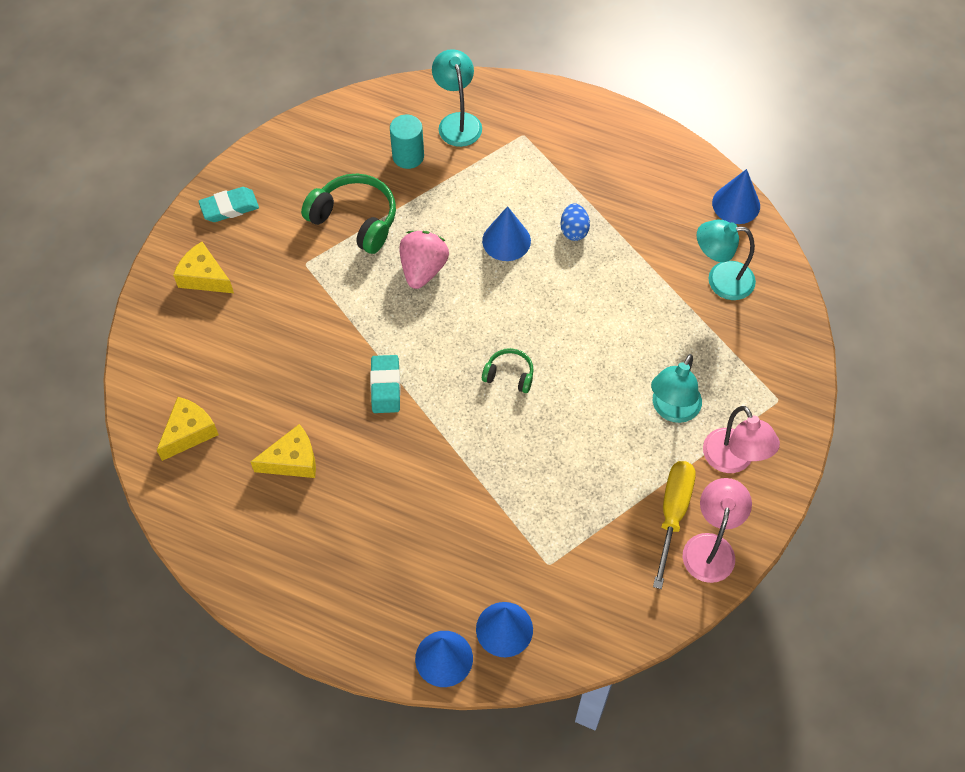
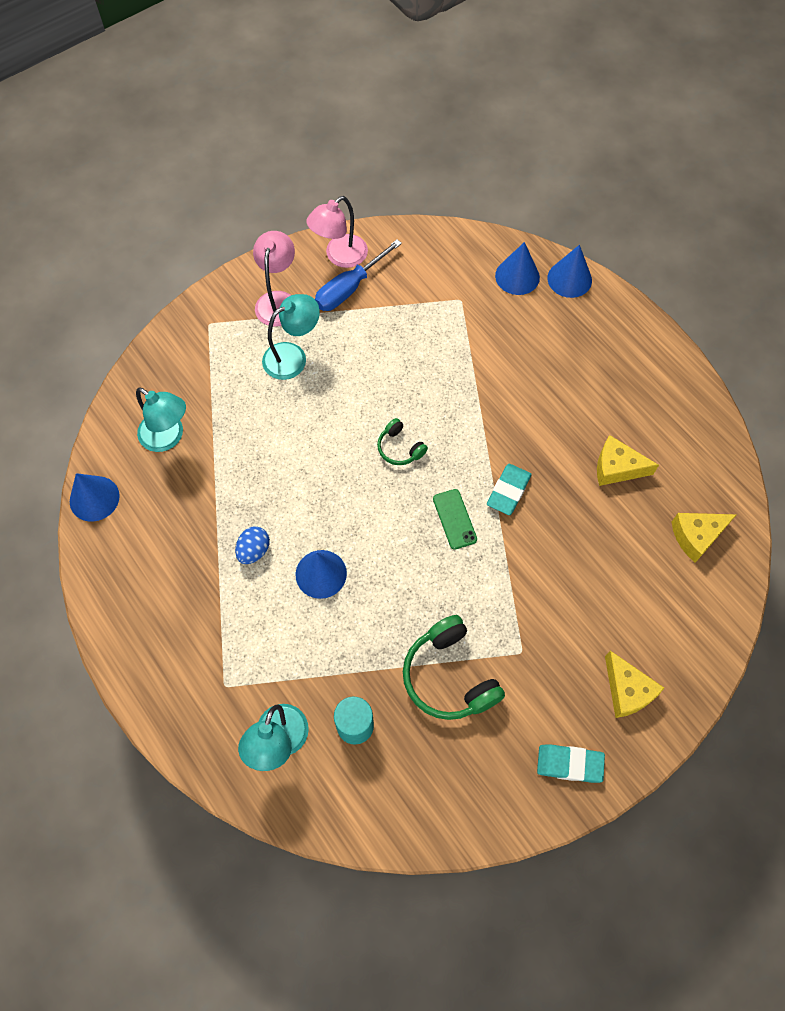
camera: 150 degrees left, 5 degrees up
pink strawberry [400,231,449,289] -> none
yellow screwdriver [653,461,696,589] -> blue screwdriver [315,239,402,311]
none -> green phone [433,489,477,550]

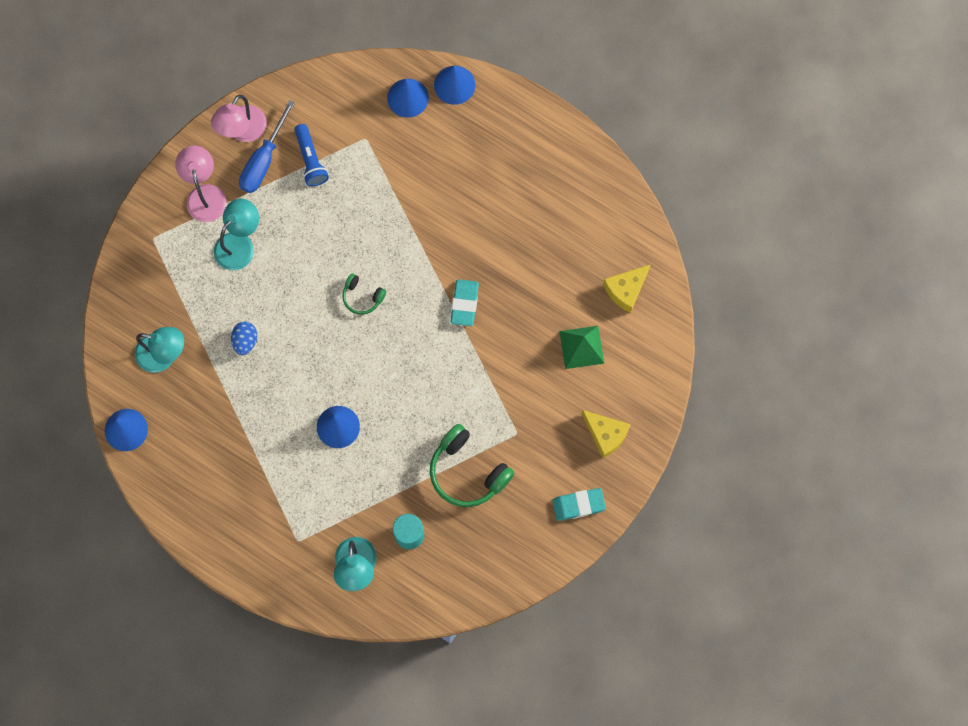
camera: 20 degrees left, 10 degrees up
blue egg [235,526,270,564] -> blue egg moved to [231,322,257,355]
green phone [433,489,477,550] -> none
yellow cheese [597,435,659,486] -> none
none -> blue flashlight [295,124,329,186]
none -> green pyramid [559,326,605,369]

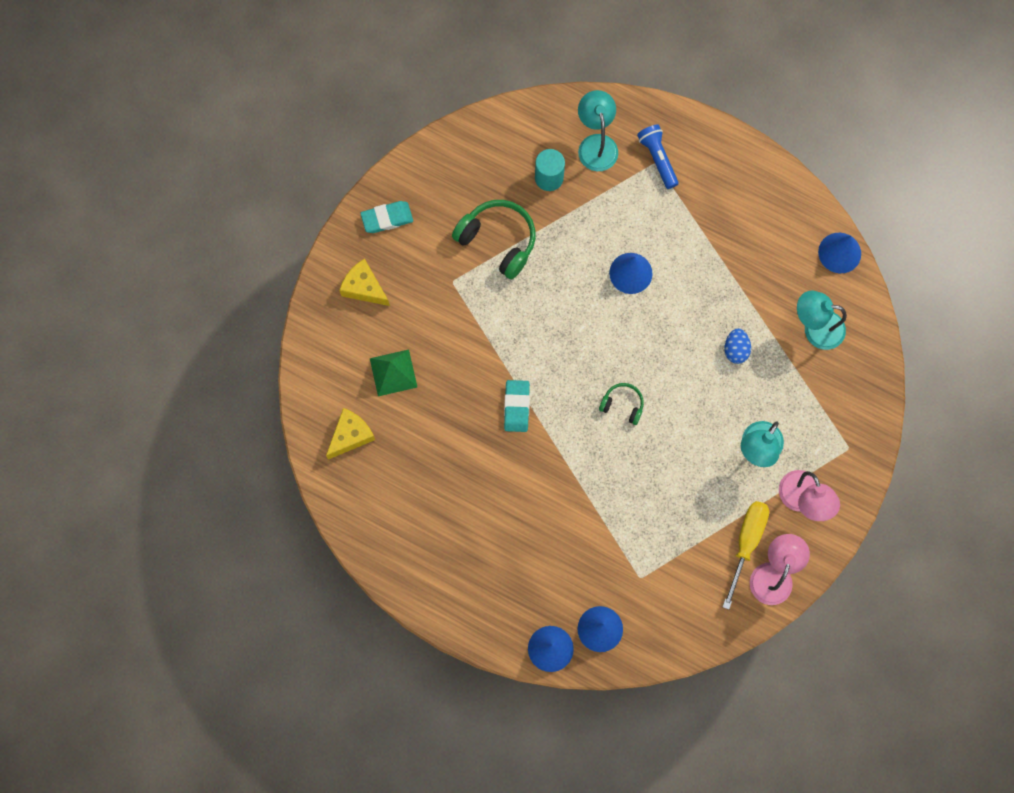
camera: 175 degrees right, 0 degrees up
blue screwdriver [239,100,295,193] -> yellow screwdriver [723,501,769,610]
blue flashlight [295,124,329,186] -> blue flashlight moved to [637,124,679,189]

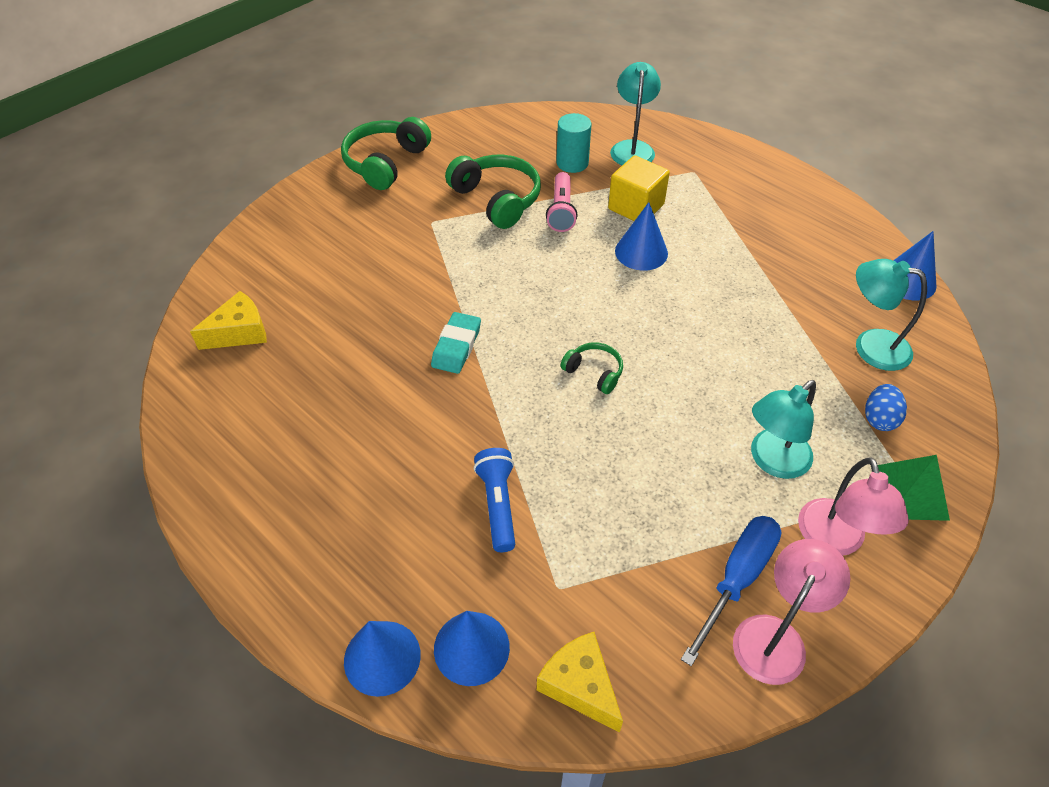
camera: 15 degrees right, 25 degrees down
yellow cheese [339,259,390,306] -> yellow cheese moved to [537,632,623,733]
turquoise eraser [360,201,413,233] -> green headphones [341,117,431,190]
green pyramid [370,349,417,396] -> green pyramid moved to [878,455,950,521]
blue flashlight [637,124,679,189] -> blue flashlight moved to [474,448,515,552]
yellow screwdriver [723,501,769,610] -> blue screwdriver [681,516,781,666]
blue egg [724,329,751,364] -> blue egg moved to [865,384,907,431]
none -> pink flashlight [546,172,578,232]
none -> yellow cube [608,155,670,221]

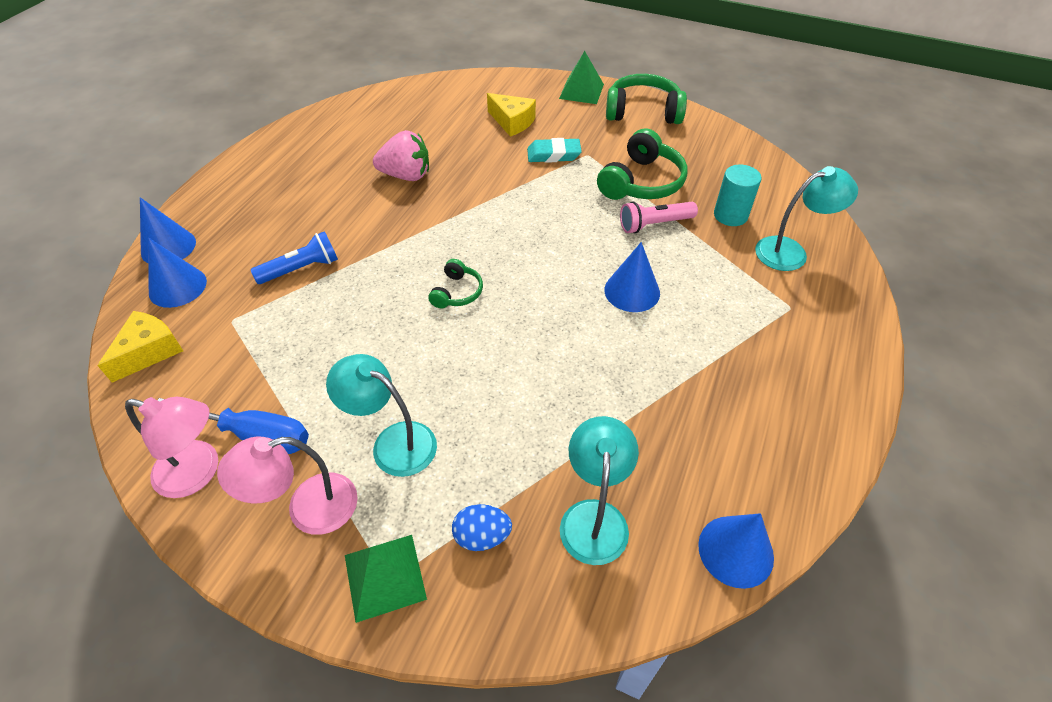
camera: 70 degrees right, 0 degrees up
yellow cheese [190,291,267,350] -> yellow cheese moved to [487,93,536,137]
turquoise eraser [431,312,481,374] -> turquoise eraser moved to [527,138,582,163]
yellow cube [608,155,670,221] -> none
none -> pink strawberry [373,130,429,181]
none -> green pyramid [559,51,604,104]

